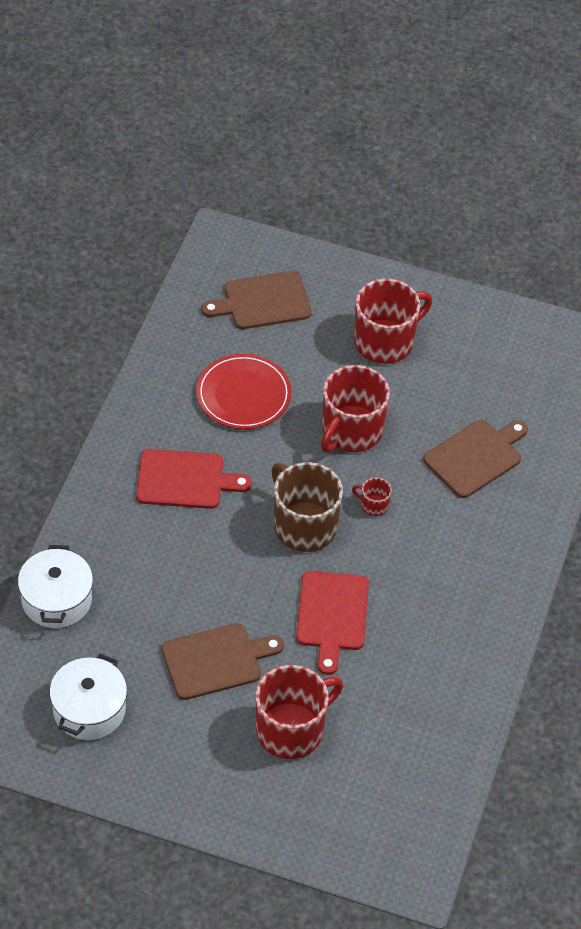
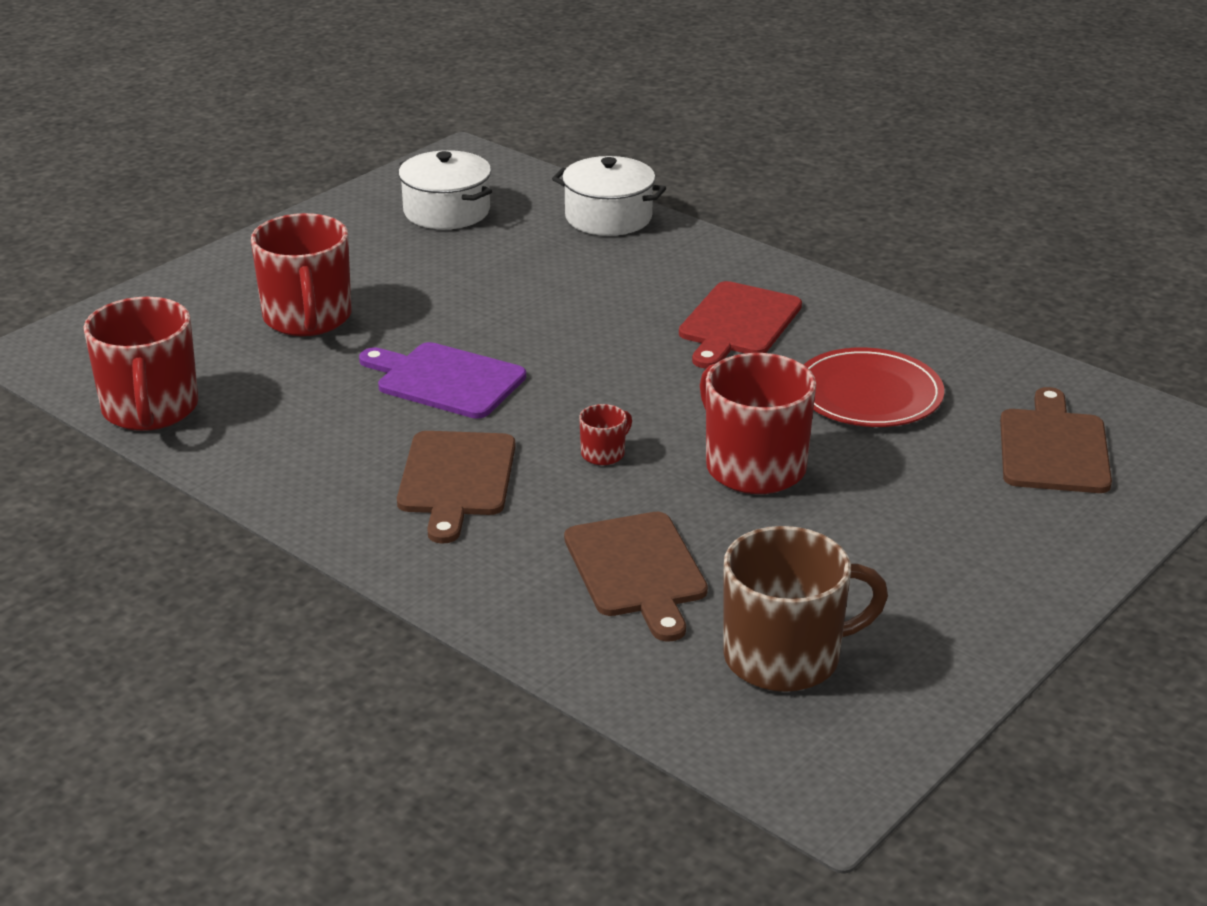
camera: 115 degrees right, 20 degrees down
brown cutting board [161,623,284,700] -> brown cutting board moved to [397,431,516,543]
brown mug [271,462,343,552] -> brown mug moved to [723,526,888,692]
red cutting board [296,571,369,675] -> purple cutting board [359,342,526,419]
red mug [354,279,432,364] -> red mug moved to [84,297,198,431]

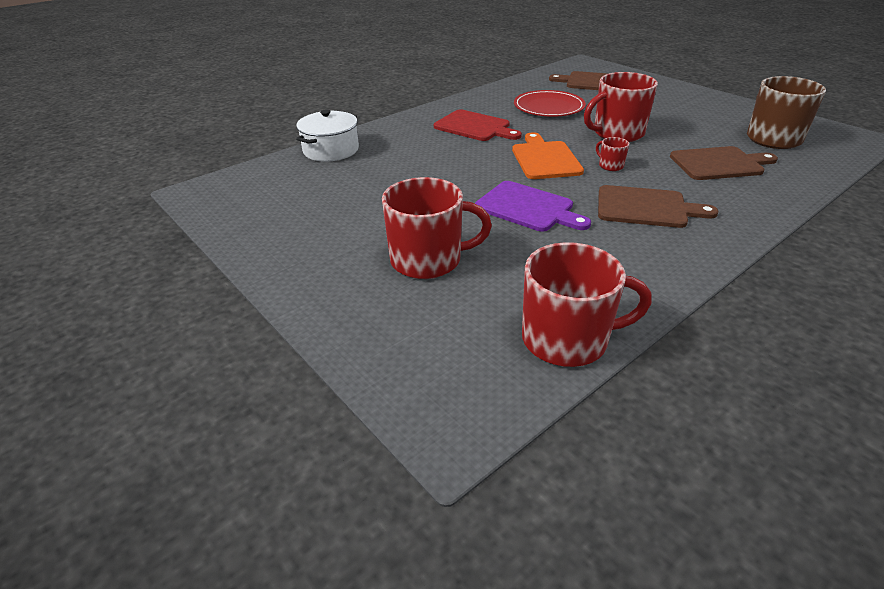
camera: 80 degrees left, 5 degrees up
purple cutting board [359,342,526,419] -> purple cutting board turned 90 degrees counterclockwise [475,181,591,232]
white pot [398,150,492,229] -> none
none -> orange cutting board [512,132,584,179]

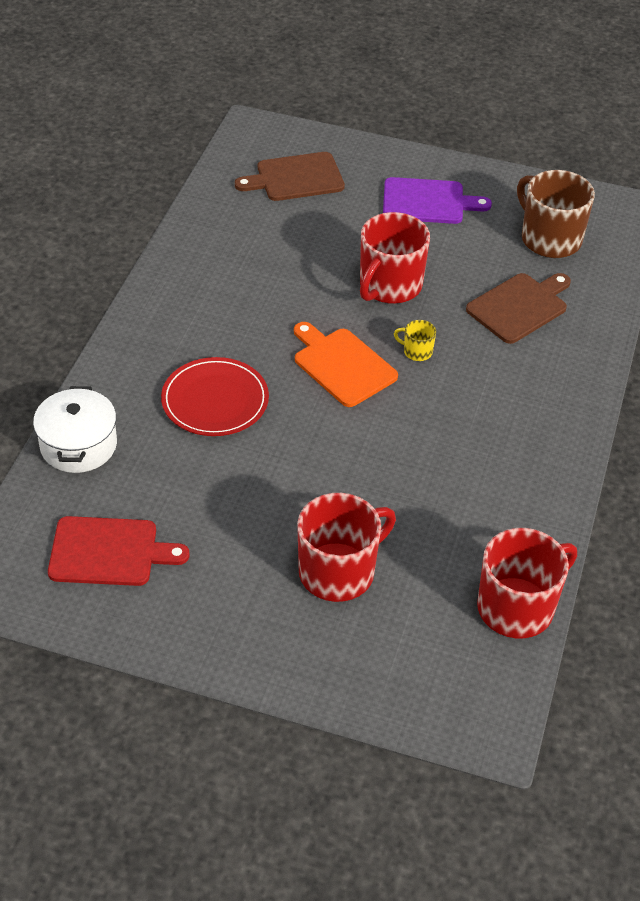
camera: 35 degrees left, 10 degrees up
red cutting board [434,109,522,141] -> red cutting board moved to [48,516,190,586]
purple cutting board [475,181,591,232] -> purple cutting board moved to [383,177,492,224]
red plate [514,90,586,117] -> red plate moved to [161,357,269,436]
red mug [596,137,629,171] -> yellow mug [394,320,436,361]
brown cutting board [598,185,718,228] -> none

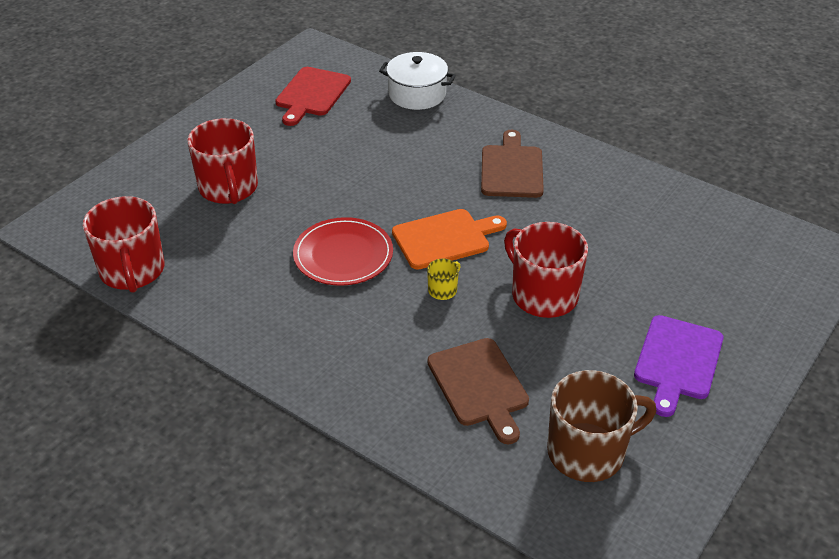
camera: 110 degrees right, 5 degrees down
red plate [161,357,269,436] -> red plate moved to [293,217,393,286]
brown cutting board [235,152,345,201] -> brown cutting board moved to [481,130,544,198]

